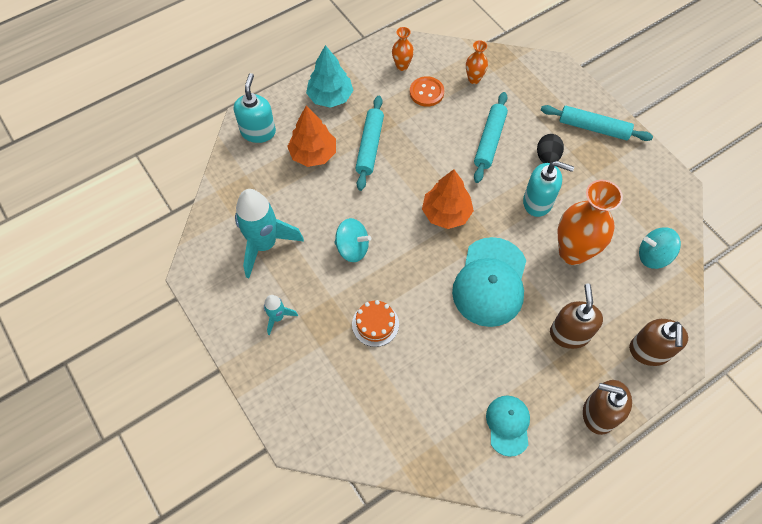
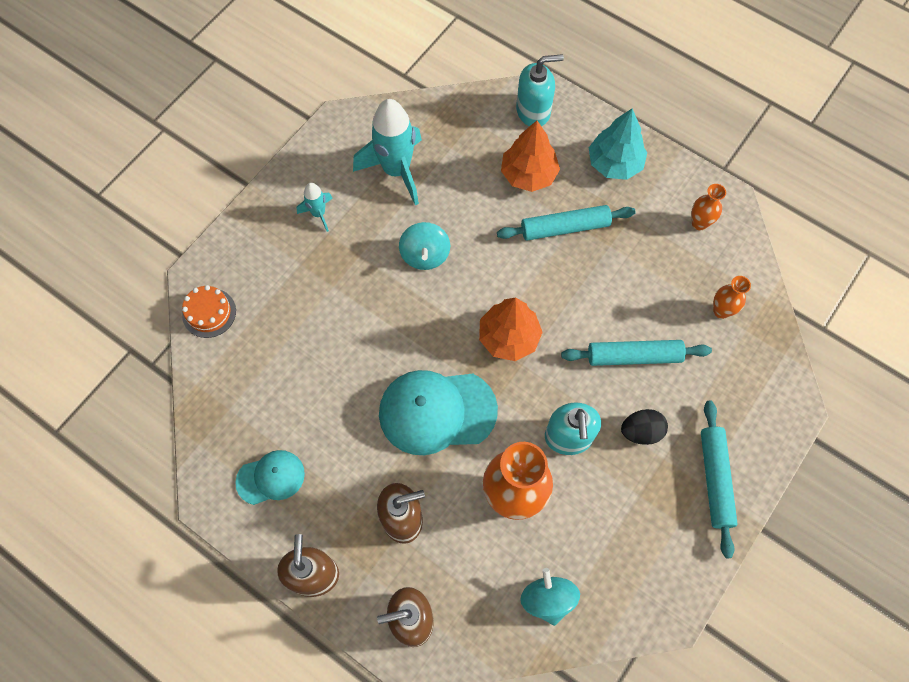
camera: 70 degrees right, 5 degrees up
orange cake [352,300,399,347] -> orange cake moved to [182,285,236,338]
orange button [410,76,444,107] -> none

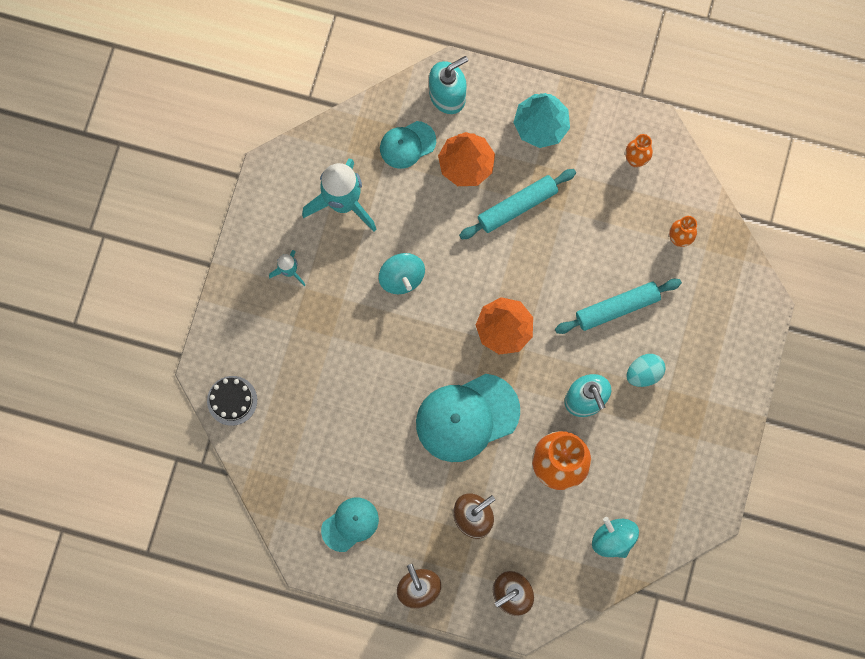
camera: 20 degrees left, 10 degrees up
orange cake [182,285,236,338] -> black cake [207,376,257,426]
black egg [621,409,668,445] -> turquoise egg [627,354,666,387]
turquoise rolling pin [701,401,738,558] -> none
none -> turquoise cap [380,121,436,169]

